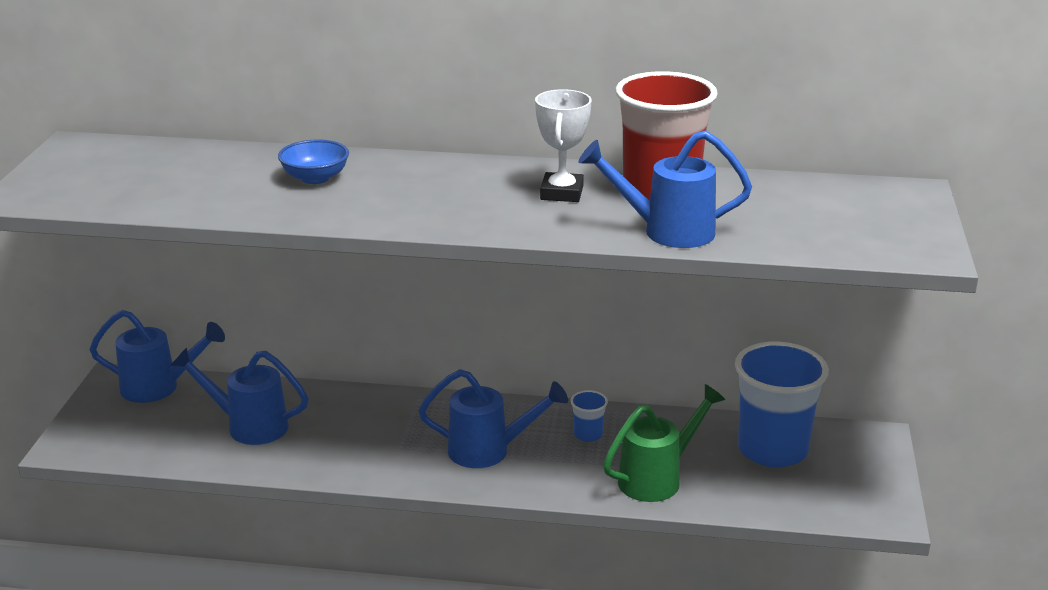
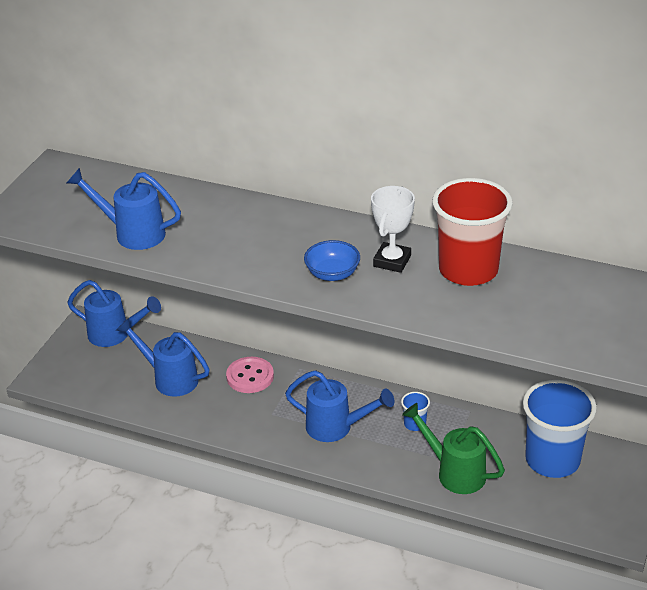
camera: 15 degrees right, 10 degrees up
blue bowl [278,140,349,184] -> blue bowl moved to [304,240,360,281]
blue watering can [579,131,752,248] -> blue watering can moved to [67,168,181,250]
green watering can [603,384,726,502] -> green watering can turned 120 degrees counterclockwise [402,403,505,494]
none -> pink button [226,357,274,393]

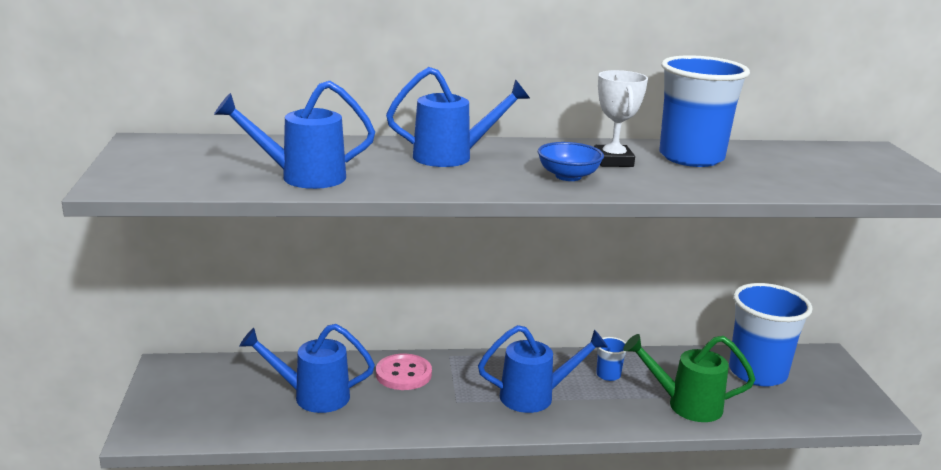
camera: 30 degrees left, 15 degrees down
blue watering can [67,280,161,347] -> blue watering can moved to [386,67,530,167]
red cup [432,178,513,286] -> blue cup [659,55,750,167]

